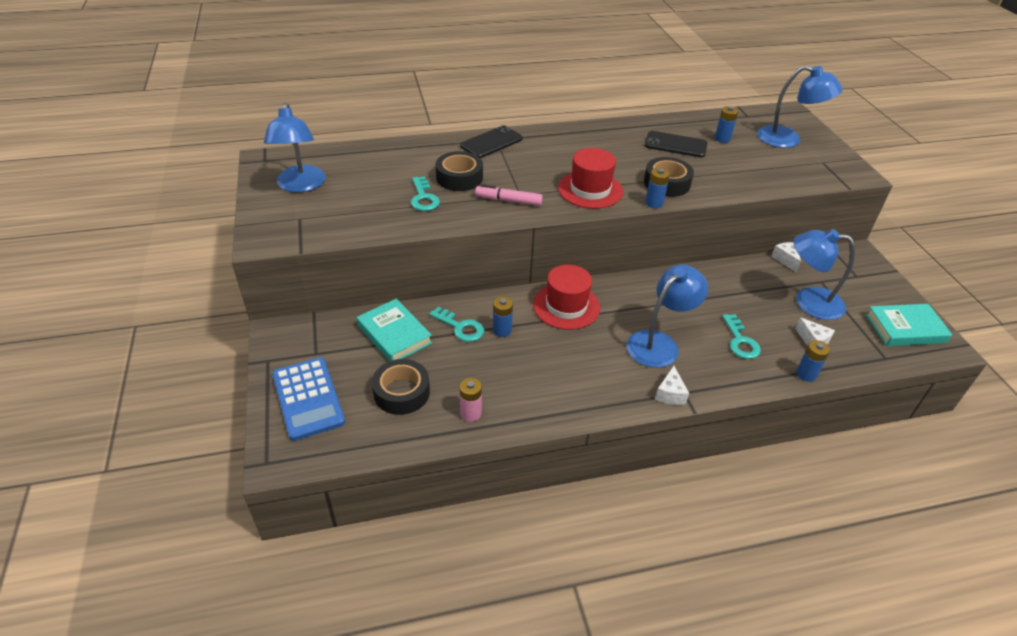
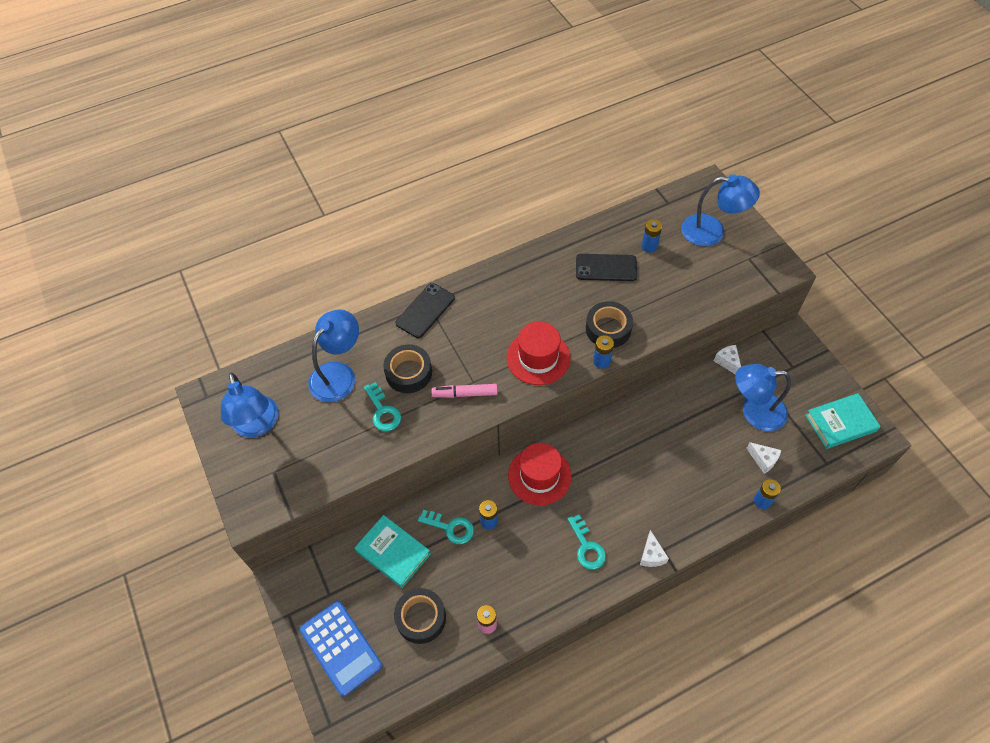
camera: 10 degrees left, 15 degrees up
blue lamp [627,265,708,368] -> blue lamp moved to [308,309,359,402]
turquoise key [722,314,761,359] -> turquoise key moved to [568,514,606,570]

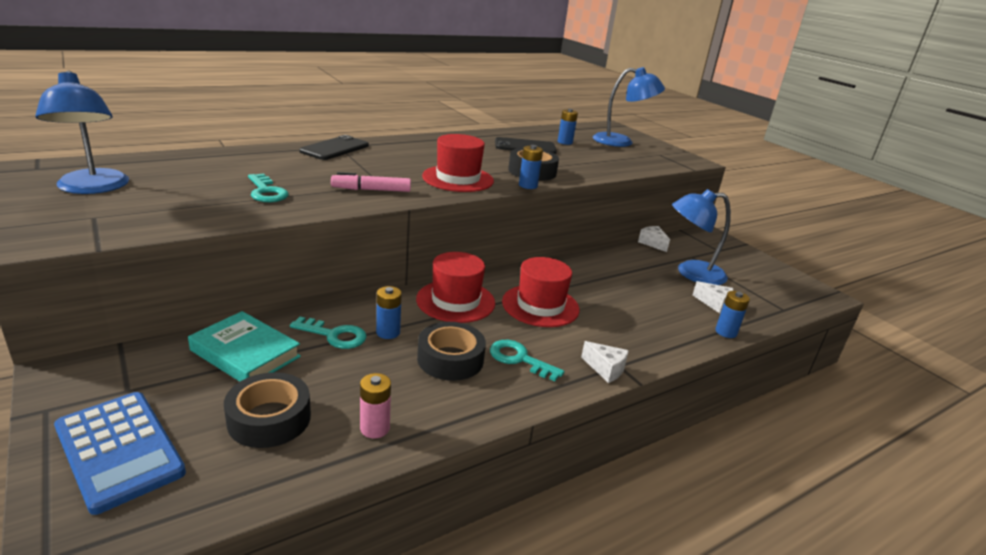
camera: 10 degrees left, 30 degrees down
blue lamp [308,309,359,402] -> none
black tape [383,345,432,393] -> black tape moved to [417,322,486,381]
turquoise key [568,514,606,570] -> turquoise key turned 150 degrees clockwise [490,340,565,381]
white cheese [640,530,669,567] -> white cheese turned 45 degrees counterclockwise [581,341,629,383]
turquoise book [805,393,881,449] -> none
none -> red hat [502,257,580,327]

